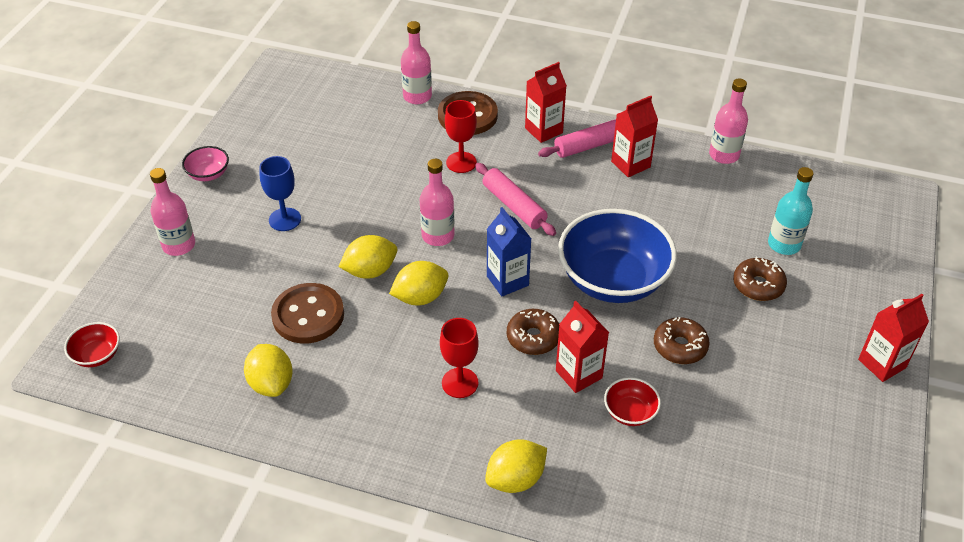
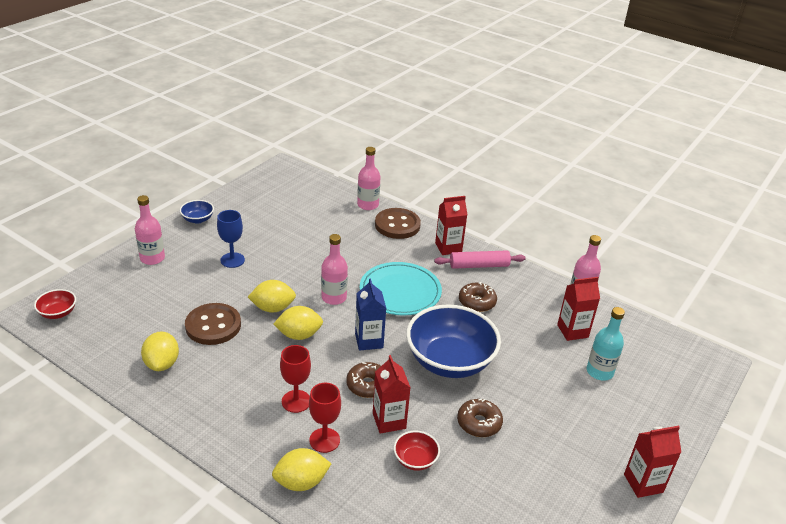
camera: 15 degrees right, 10 degrees down
pink bowl [182,146,229,181] -> blue bowl [180,200,214,224]
red goblet [445,100,477,173] -> red goblet moved to [309,383,341,453]
pink rolling pin [475,163,556,236] -> turquoise plate [360,262,442,316]
red carton [611,96,658,177] -> red carton moved to [557,277,600,341]
brown donut [733,257,787,301] -> brown donut moved to [459,282,497,312]

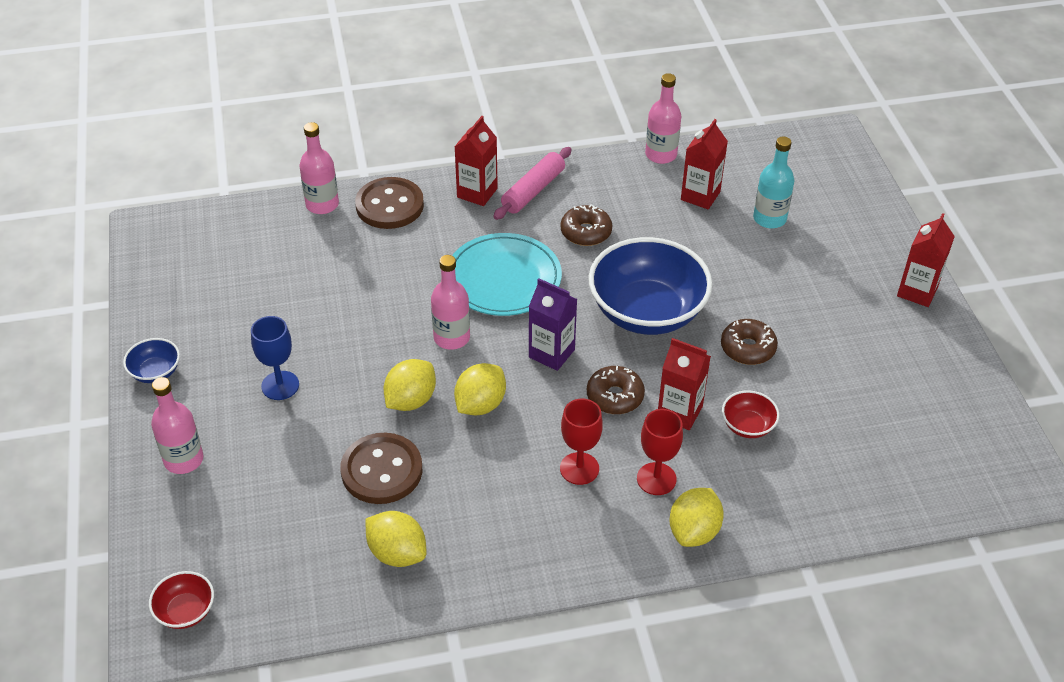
camera: 45 degrees left, 10 degrees up
blue carton [355,279,386,351] -> purple carton [529,278,577,371]

